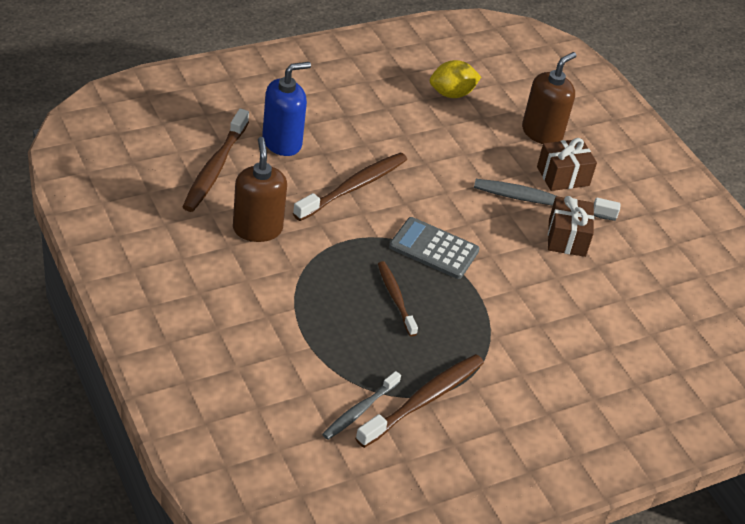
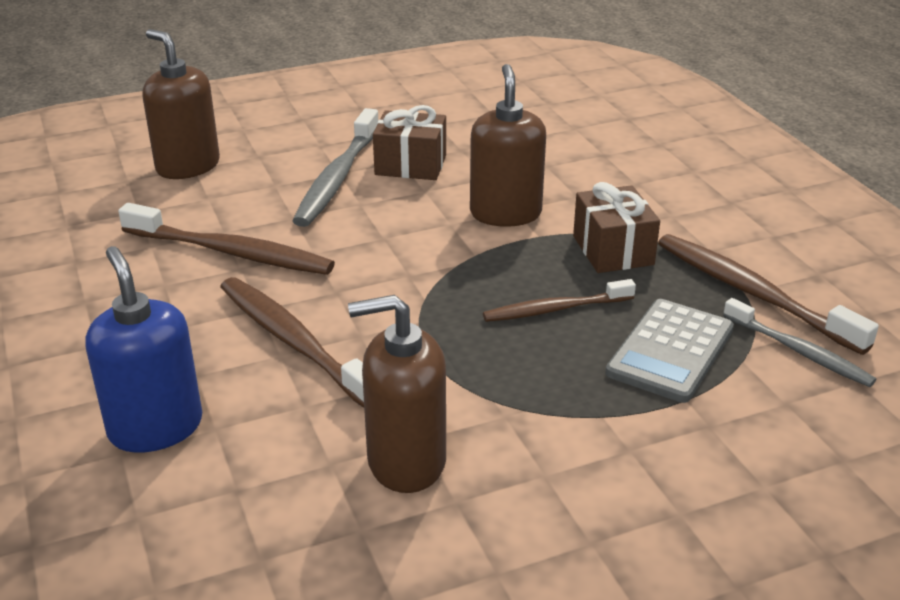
camera: 80 degrees left, 10 degrees down
brown toothbrush [183,109,249,212] -> brown toothbrush moved to [118,203,335,275]
grey calculator [389,217,480,279] -> grey calculator moved to [605,299,734,403]
yellow lemon [430,60,481,98] -> none
brown gift [537,138,597,191] -> brown gift moved to [573,182,660,273]
none -> brown soap dispenser [470,64,546,227]

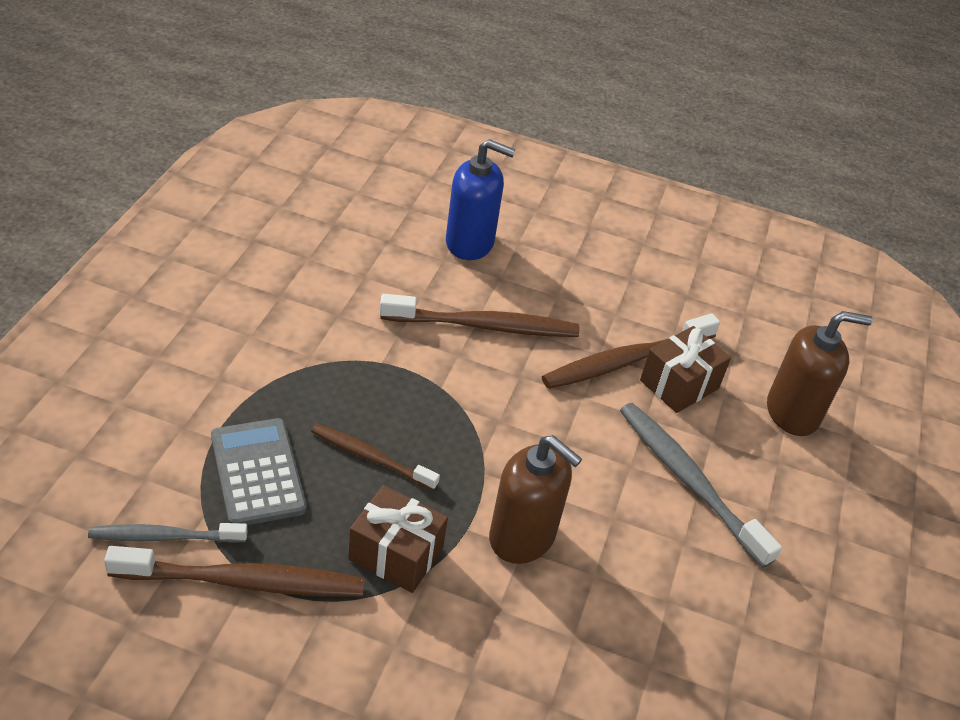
camera: 125 degrees right, 10 degrees up
brown soap dispenser [348,295,446,493] -> none
brown gift [373,105,446,180] -> brown gift moved to [640,326,731,413]
brown toothbrush [483,279,636,322] -> brown toothbrush turned 90 degrees counterclockwise [311,424,440,491]

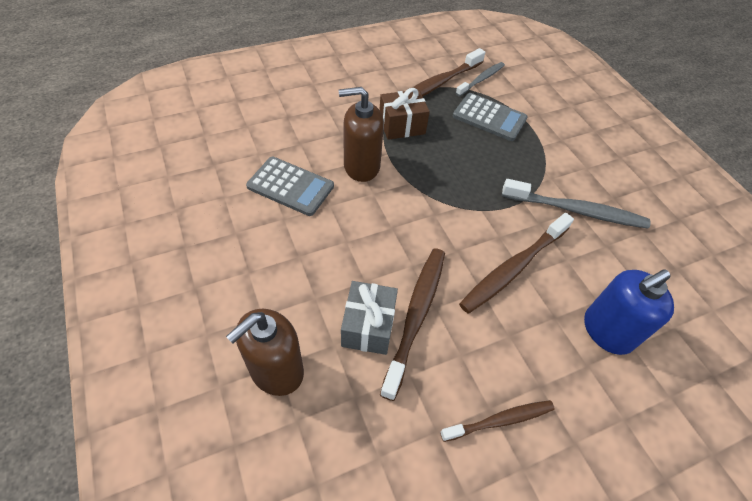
camera: 140 degrees right, 10 degrees up
brown toothbrush [311,424,440,491] -> brown toothbrush moved to [440,400,555,442]
grey toothbrush [620,403,782,568] -> grey toothbrush moved to [502,179,651,229]
brown gift [640,326,731,413] -> grey gift [341,281,398,355]
none -> grey calculator [246,157,334,216]

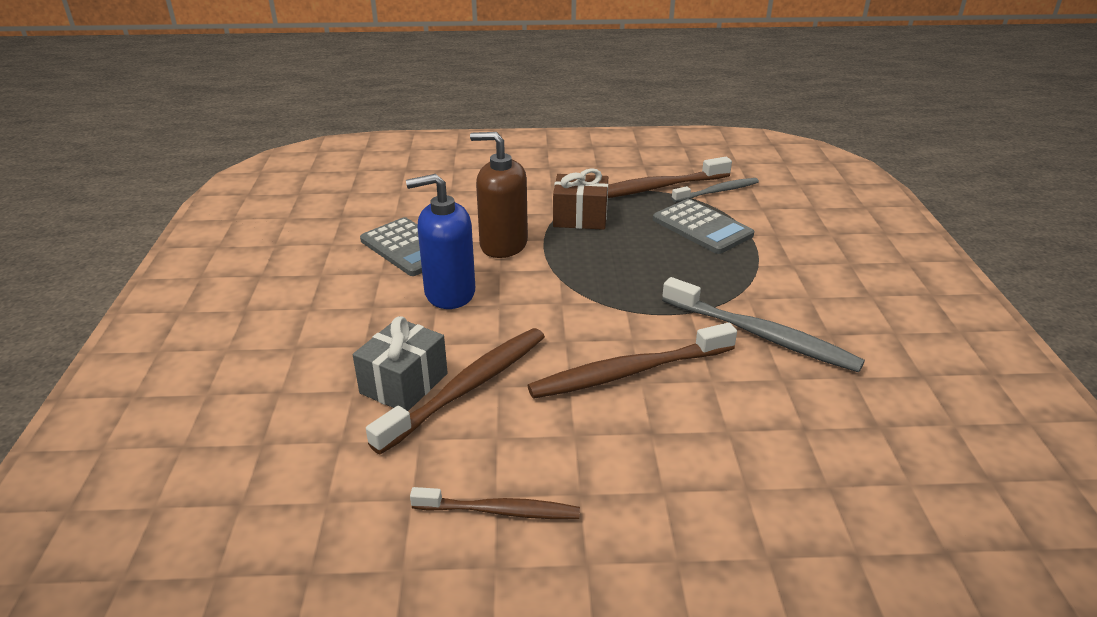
camera: 25 degrees right, 20 degrees down
brown soap dispenser [226,309,304,396] -> none
blue soap dispenser [584,269,674,355] -> blue soap dispenser moved to [406,174,475,309]

